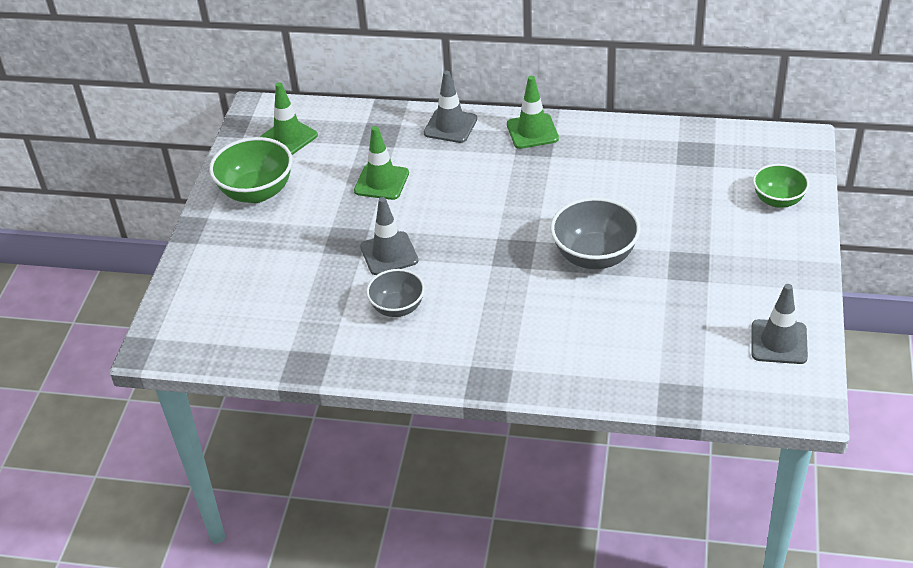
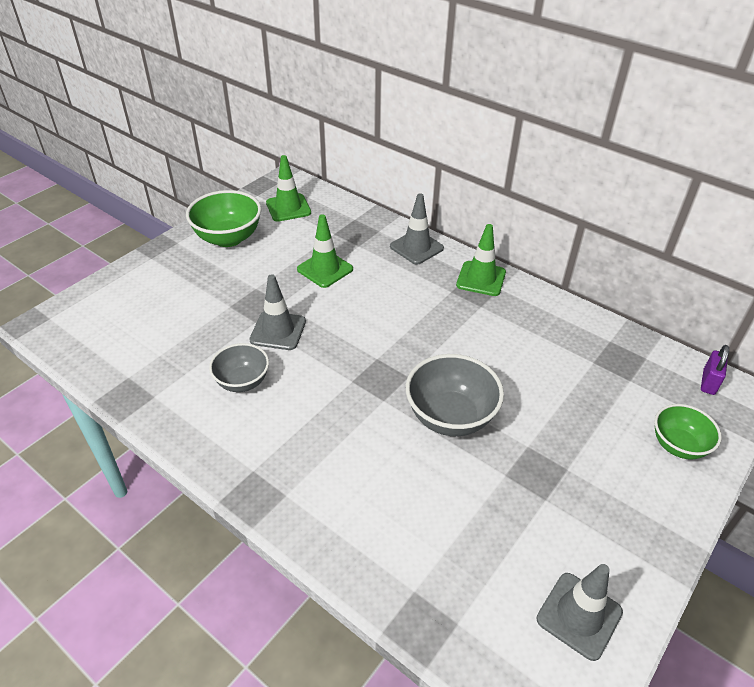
camera: 25 degrees right, 0 degrees up
none -> purple padlock [701,345,729,395]

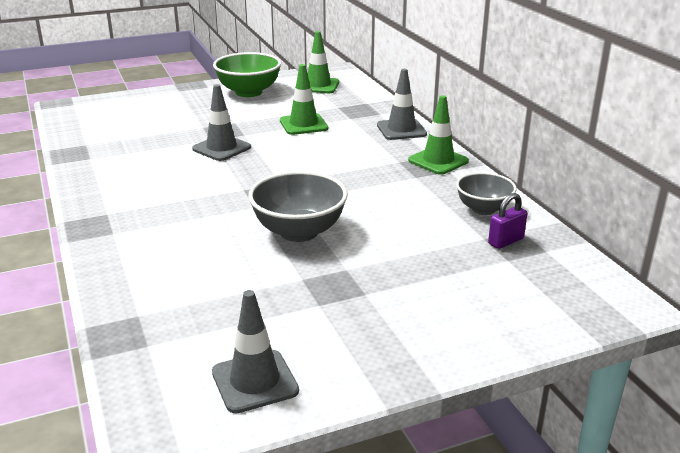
camera: 30 degrees right, 15 degrees down
grey bowl [209,343,269,392] -> grey bowl moved to [456,172,517,215]
green bowl [655,404,722,460] -> none
purple padlock [701,345,729,395] -> purple padlock moved to [488,193,527,249]

